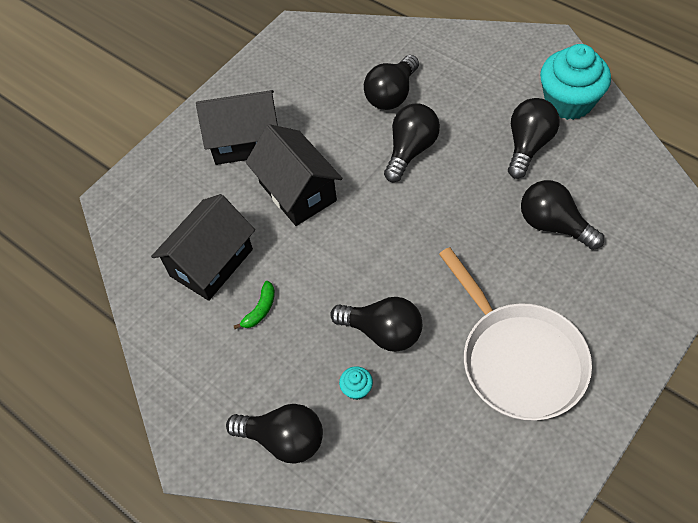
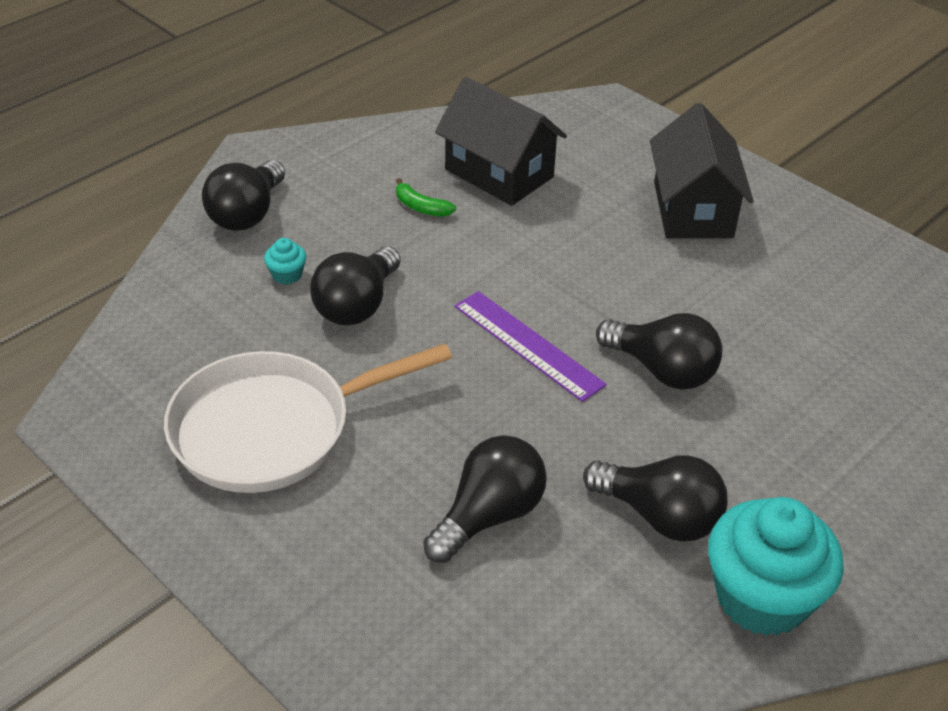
camera: 90 degrees right, 15 degrees down
black house [246,124,342,226] -> none
black light bulb [364,55,419,110] -> none
none -> purple ruler [455,291,606,402]

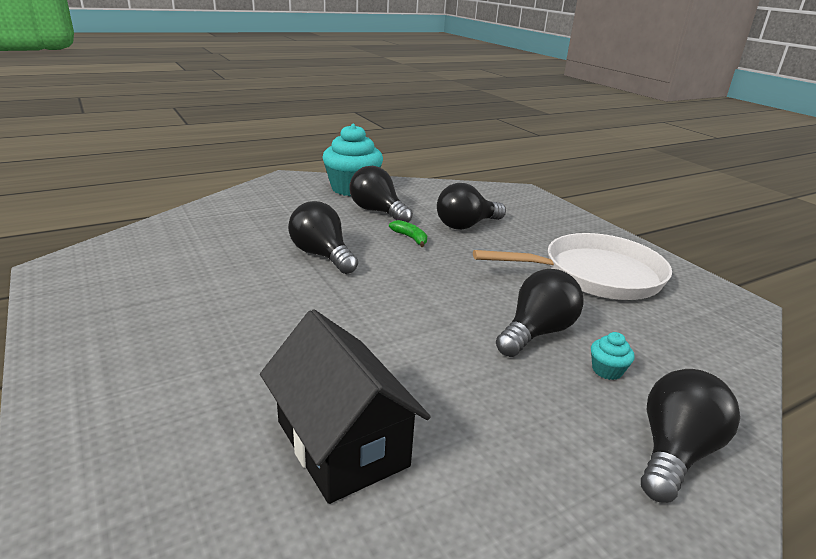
camera: 165 degrees left, 15 degrees down
green banana [396,178,456,217] -> green banana moved to [389,220,427,247]
purple ruler [455,291,606,402] -> none
black house [650,103,754,238] -> none

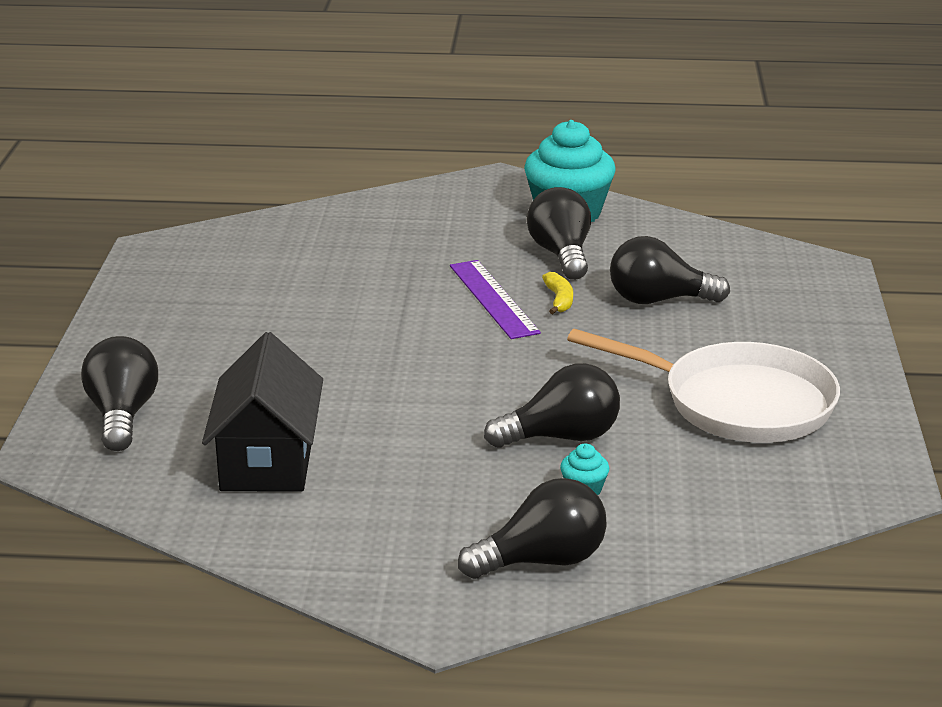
camera: 35 degrees right, 0 degrees up
black light bulb [288,201,358,274] -> black light bulb moved to [81,336,158,451]
green banana [389,220,427,247] -> yellow banana [542,272,573,314]
none -> purple ruler [450,260,541,339]

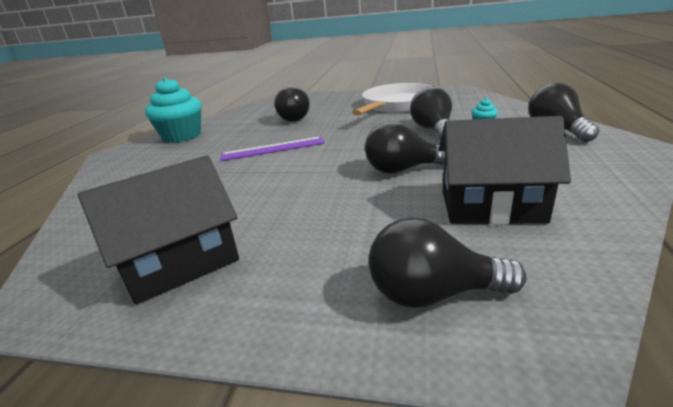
camera: 80 degrees left, 0 degrees up
black light bulb [527,187,591,280] -> black light bulb moved to [365,121,445,174]
yellow banana [542,272,573,314] -> none
none -> black house [78,155,239,305]

